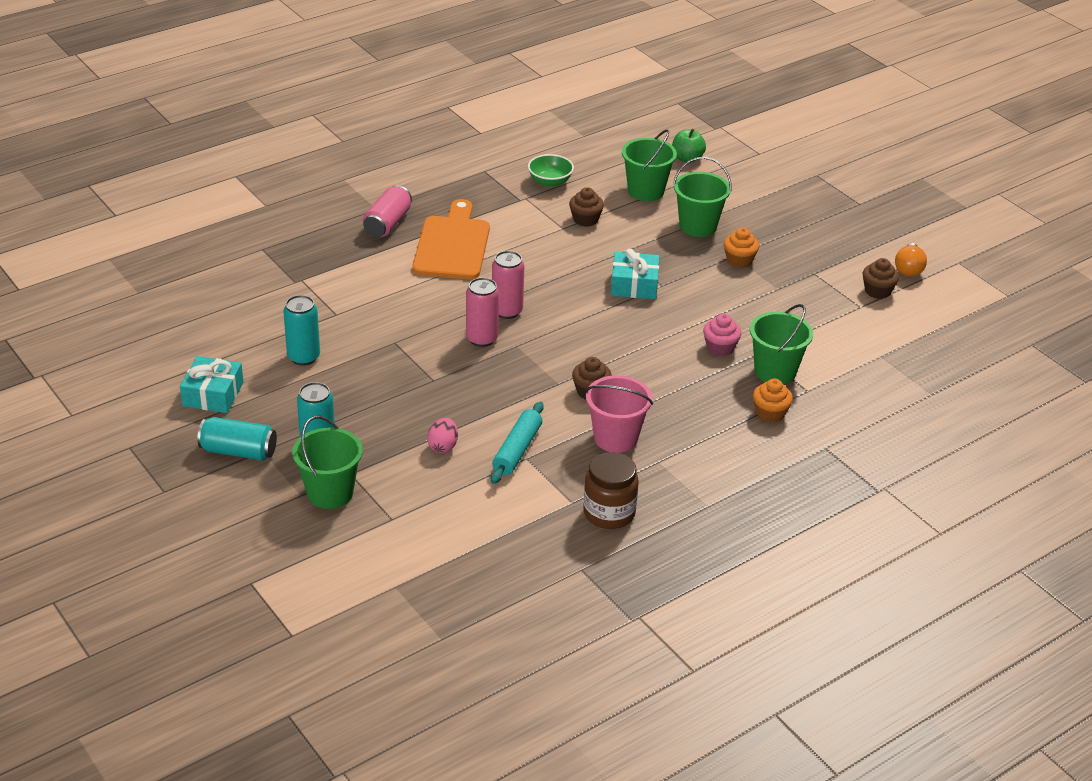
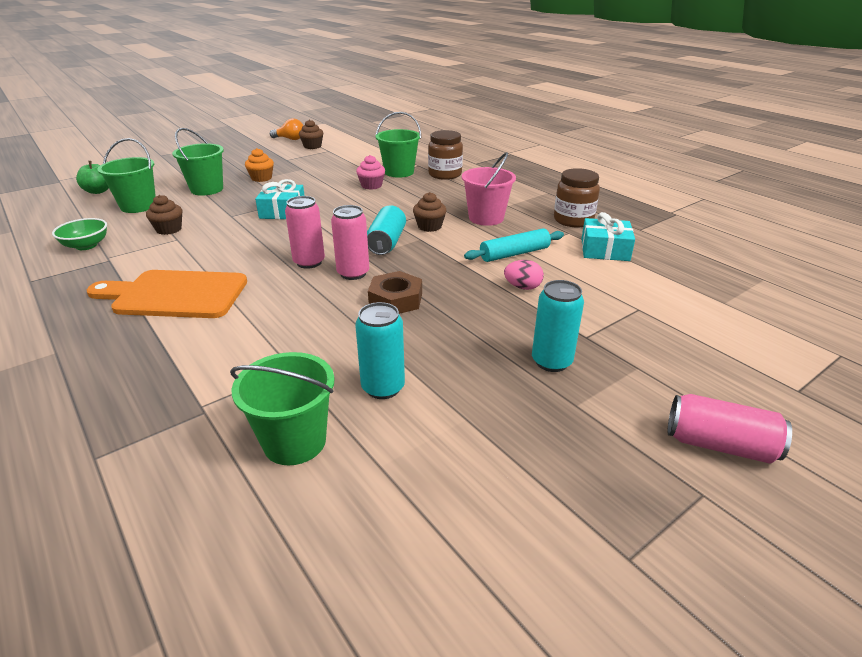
camera: 90 degrees left, 5 degrees down
turquoise gift [180,356,244,413] -> turquoise gift moved to [582,212,635,261]
turquoise can [197,417,277,460] -> turquoise can moved to [367,205,406,255]
green bucket [292,416,363,509] -> green bucket moved to [230,352,334,465]
pink can [363,185,412,237] -> pink can moved to [667,394,792,464]
turquoise rolling pin [491,402,544,484] -> turquoise rolling pin turned 45 degrees counterclockwise [464,228,564,262]
orange cupcake [753,379,793,423] -> brown jar [428,130,463,180]
none -> brown nut [368,271,422,314]

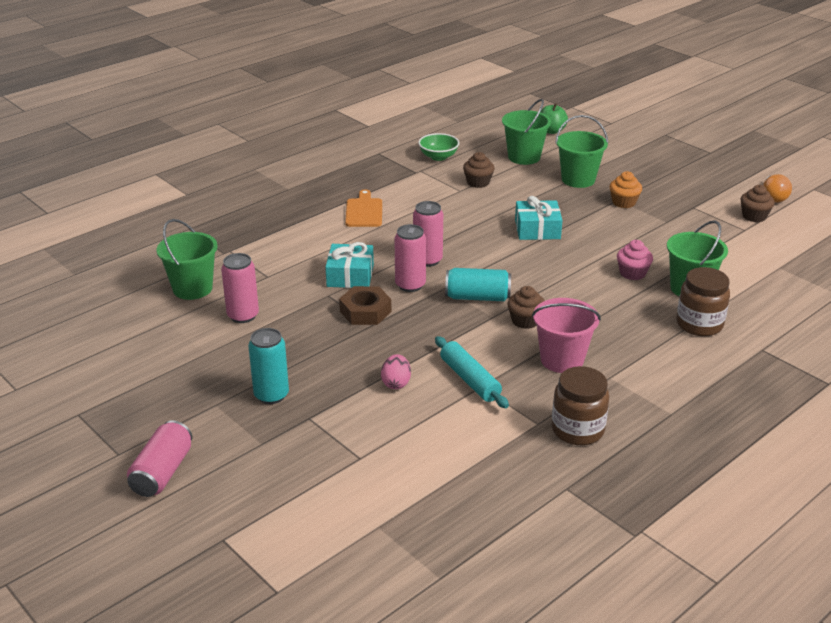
camera: 85 degrees right, 0 degrees up
orange cutting board [87,270,247,318] -> orange cutting board [345,189,382,227], size x0.59
turquoise can [355,302,405,399] -> pink can [221,253,259,323]
turquoise gift [582,212,635,261] -> turquoise gift moved to [325,242,374,288]

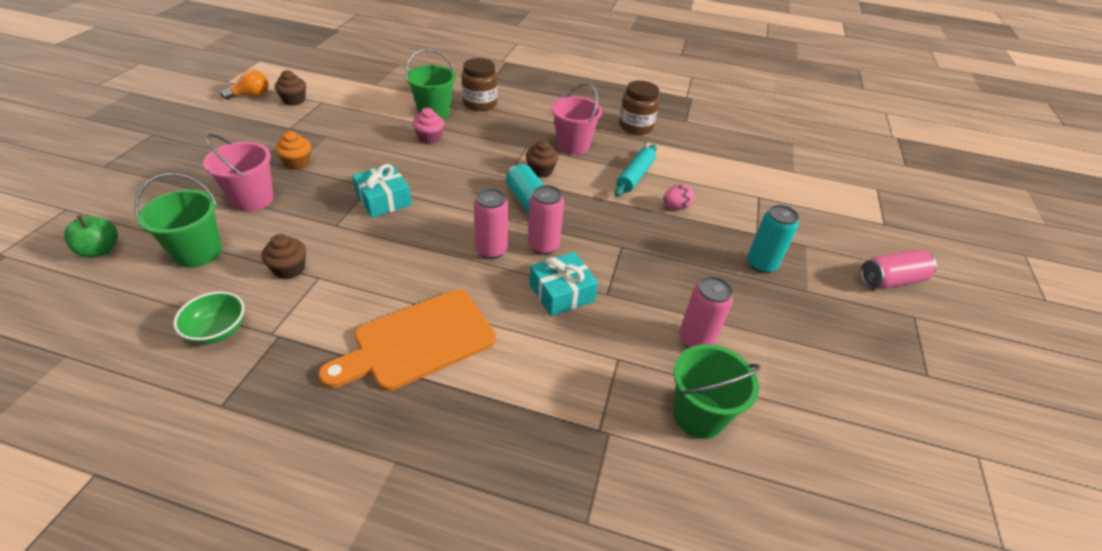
camera: 125 degrees left, 10 degrees up
brown nut [339,286,391,325] -> none
orange cutting board [345,189,382,227] -> orange cutting board [318,289,496,391], size x1.70
green bucket [555,115,608,188] -> pink bucket [203,134,274,212]

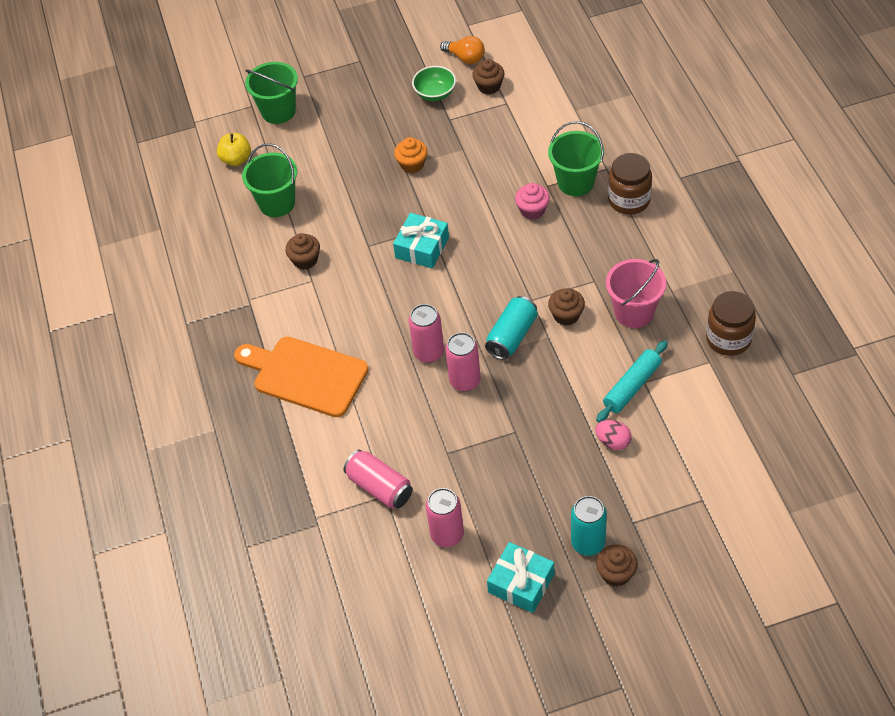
camera: 65 degrees right, 10 degrees up
green apple [64,215,118,258] -> yellow apple [217,133,251,166]
green bowl [173,292,244,344] -> green bowl moved to [412,66,456,101]
pink bucket [203,134,274,212] -> none
turquoise gift [529,252,598,317] -> turquoise gift moved to [487,542,555,613]
turquoise rolling pin [615,145,657,197] -> turquoise rolling pin turned 45 degrees counterclockwise [596,340,668,423]
green bucket [673,344,761,439] -> green bucket moved to [245,62,298,124]
pink can [860,249,937,289] -> pink can moved to [344,450,413,508]
none -> brown cupcake [596,545,638,587]

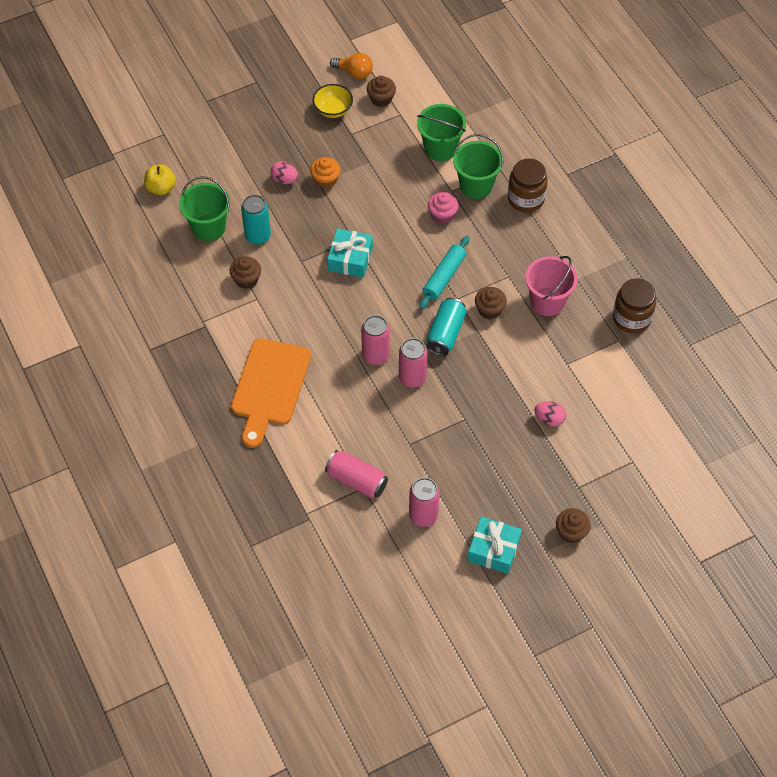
camera: 15 degrees left, 5 degrees up
orange cutting board [234,337,368,417] -> orange cutting board turned 90 degrees counterclockwise [231,338,311,448]
green bucket [245,62,298,124] -> green bucket moved to [417,104,466,162]
green bowl [412,66,456,101] -> yellow bowl [313,84,353,118]
turquoise can [571,496,607,556] -> turquoise can moved to [241,195,271,245]
turquoise rolling pin [596,340,668,423] -> turquoise rolling pin moved to [419,236,469,309]
none -> pink egg [270,161,298,184]

